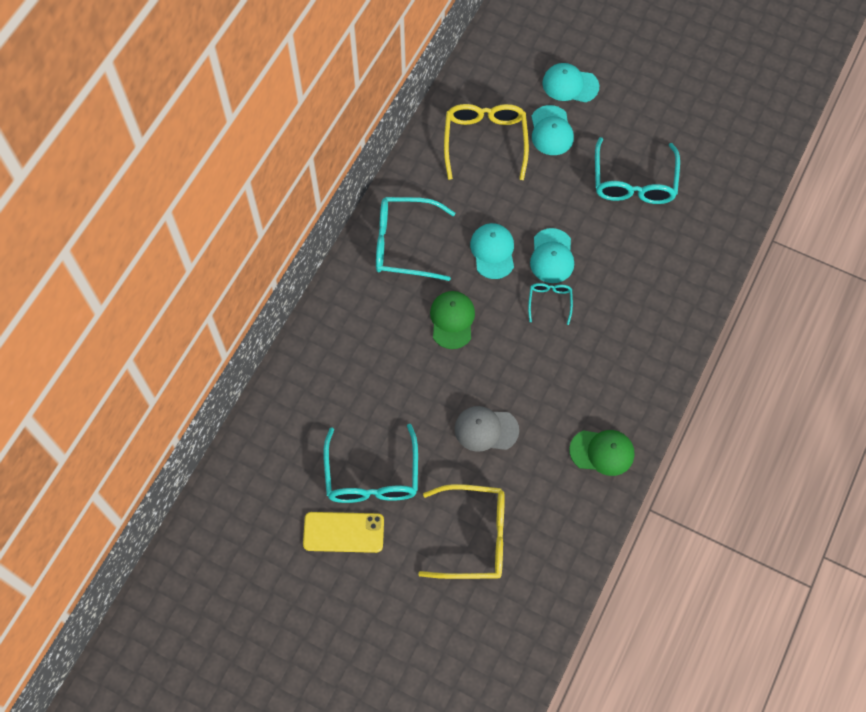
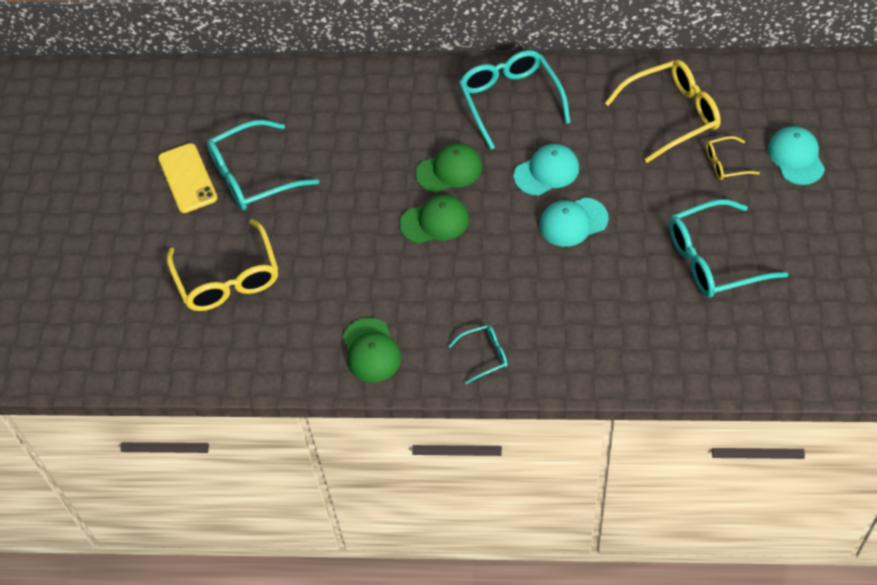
camera: 70 degrees right, 10 degrees down
grey cap [455,406,519,452] -> none
turquoise glasses [528,283,573,325] -> turquoise glasses moved to [449,325,508,384]
turquoise cap [531,105,574,155] -> yellow glasses [706,136,760,180]
none -> green cap [400,195,469,244]

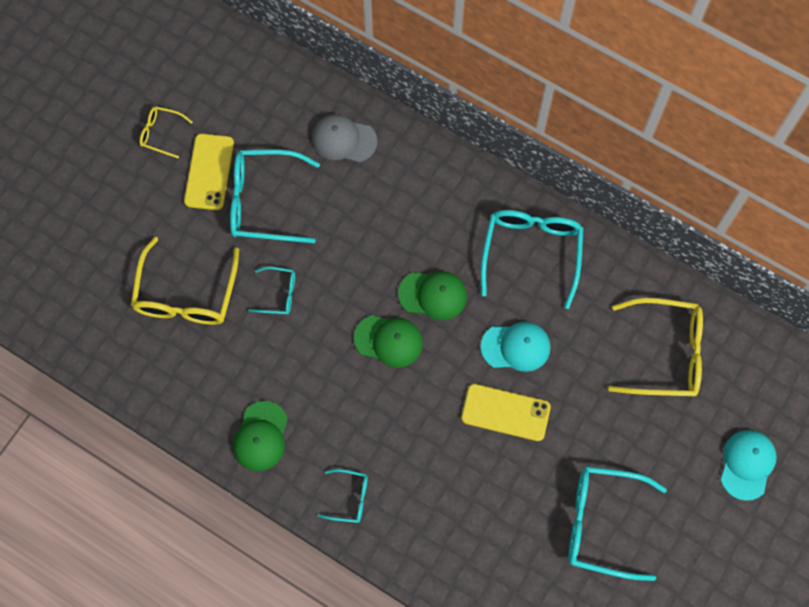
camera: 25 degrees right, 15 degrees up
turquoise cap [539,197,608,247] -> yellow phone [461,384,551,441]
yellow glasses [706,136,760,180] -> yellow glasses moved to [140,106,193,158]
none -> turquoise glasses [248,267,295,315]
none -> grey cap [312,114,377,162]

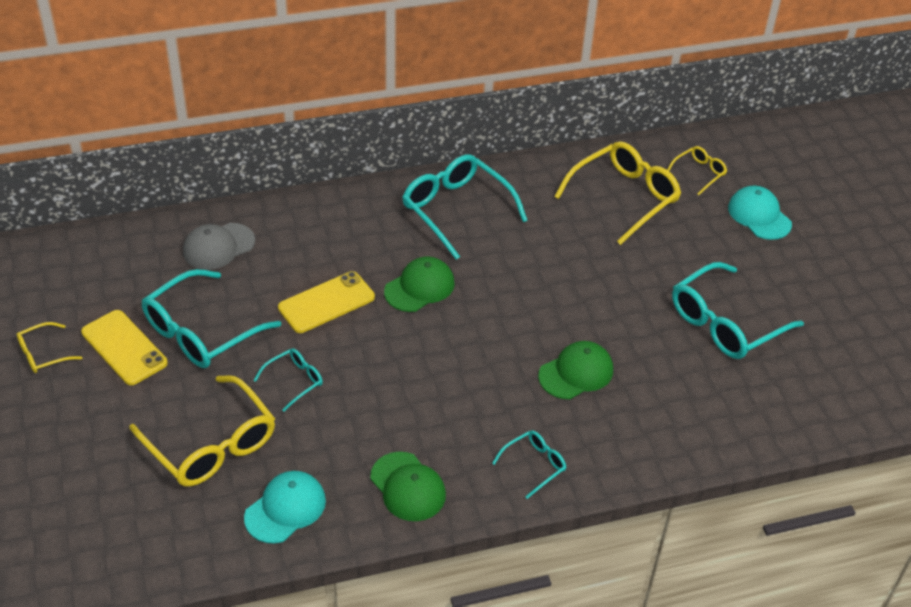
camera: 50 degrees left, 25 degrees down
green cap [354,315,423,368] -> green cap moved to [538,341,613,399]
yellow phone [461,384,551,441] -> yellow phone moved to [278,271,375,333]
turquoise cap [481,322,550,372] -> turquoise cap moved to [244,471,326,544]
none -> yellow glasses [667,146,727,195]

